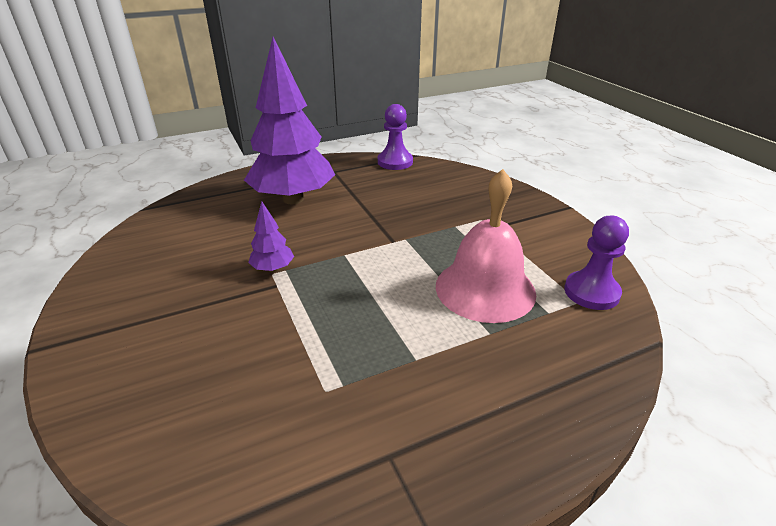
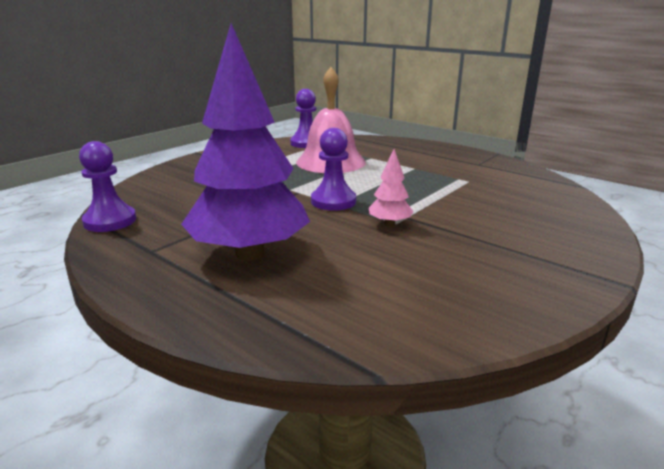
camera: 115 degrees left, 10 degrees down
purple tree [248,201,294,272] -> pink tree [369,149,414,226]
none -> purple pawn [311,128,356,211]

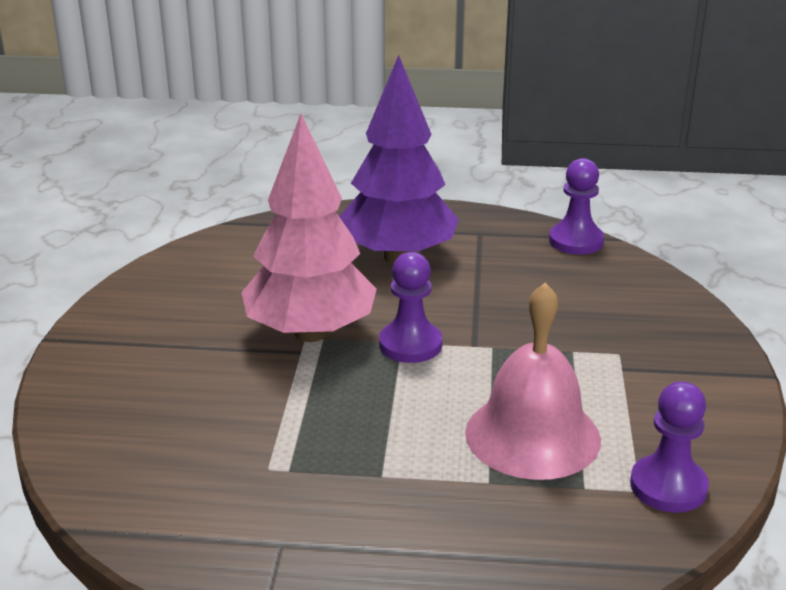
camera: 145 degrees right, 5 degrees up
pink tree [369,149,414,226] -> pink tree [241,114,377,342], size x2.41

